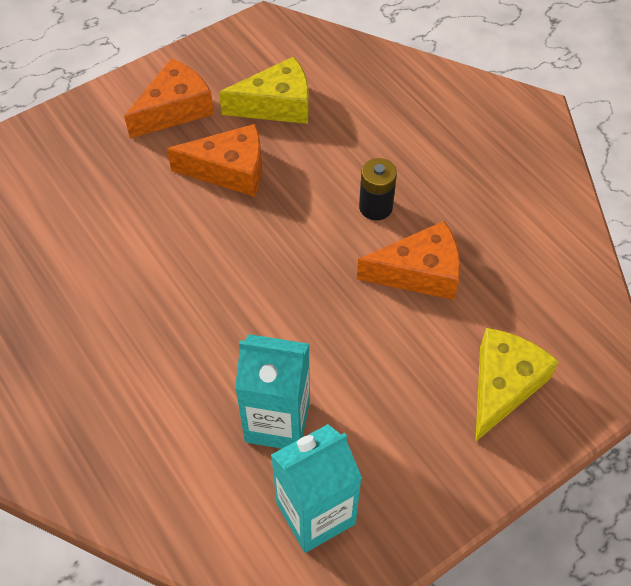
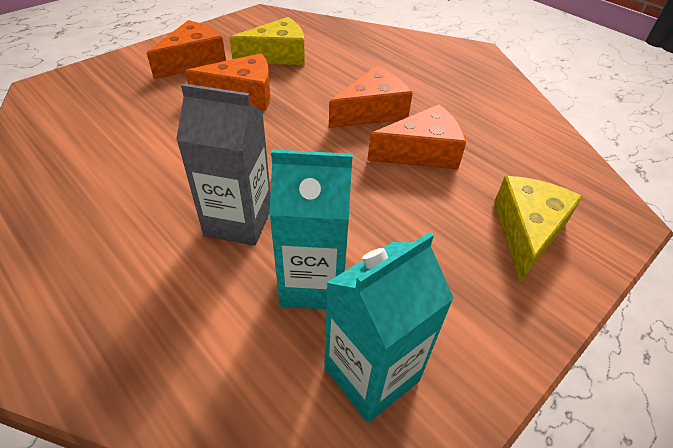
camera: 10 degrees left, 10 degrees down
black battery [359,158,397,220] -> orange cheese [329,66,413,128]
none -> grey carton [176,83,271,246]

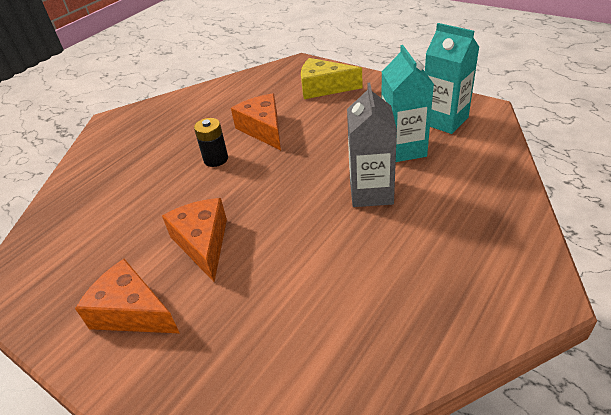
camera: 95 degrees left, 5 degrees down
yellow cheese [229,17,305,65] -> none
orange cheese [329,66,413,128] -> black battery [194,118,228,167]

